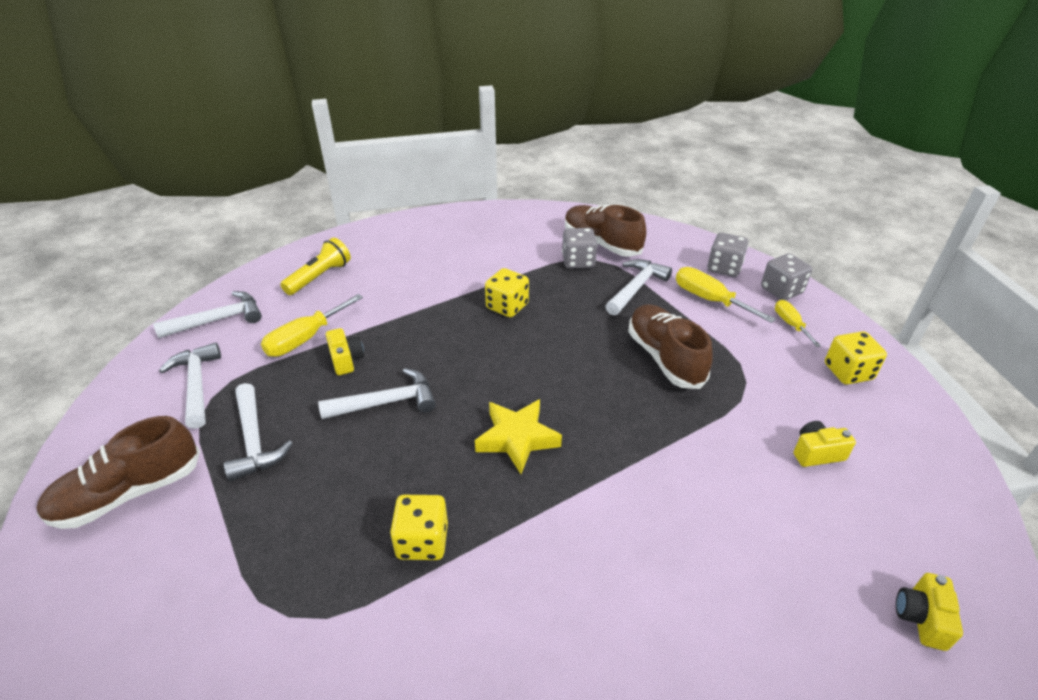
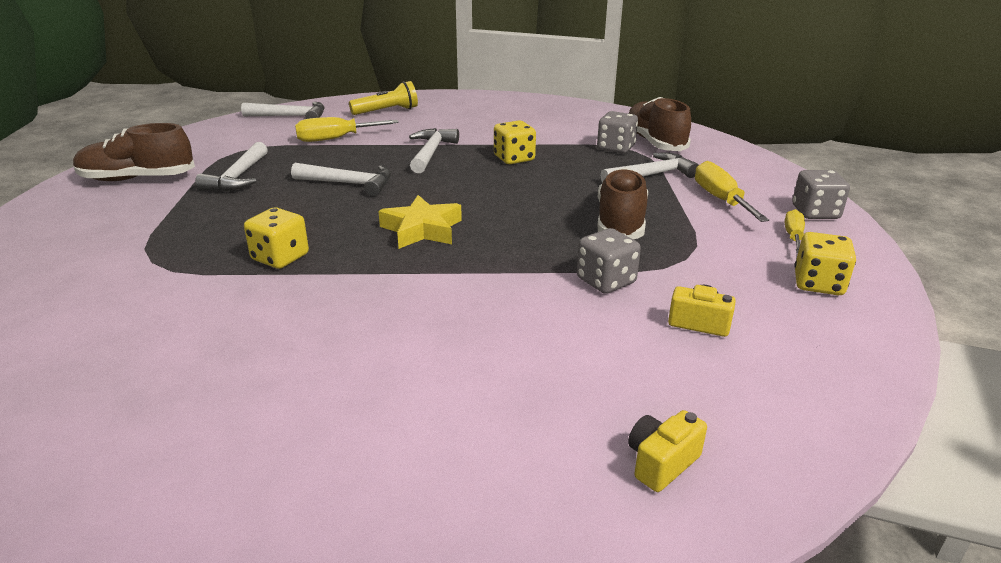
camera: 30 degrees right, 10 degrees down
white hammer [159,343,221,429] -> white hammer moved to [409,128,459,173]
yellow camera [326,328,364,375] -> none
grey dice [707,233,748,277] -> grey dice moved to [577,228,641,294]

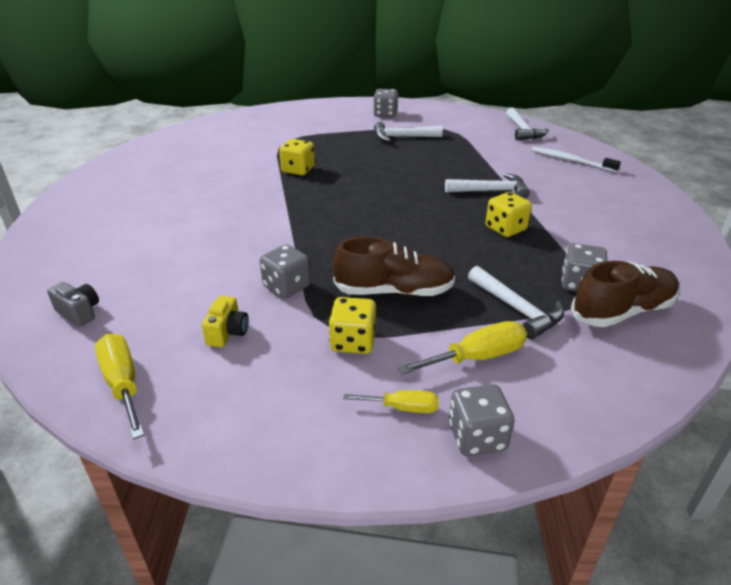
camera: 80 degrees right, 5 degrees up
brown shoe [73,123,195,181] -> grey dice [373,89,398,117]
white hammer [291,163,391,197] -> none
yellow screwdriver [295,117,399,142] -> yellow screwdriver moved to [95,334,145,440]
yellow flashlight [349,81,418,115] -> white toothbrush [532,147,621,173]
yellow star [378,195,462,249] -> none
yellow camera [628,410,707,492] -> grey camera [47,282,99,327]
yellow dice [794,232,856,295] -> yellow dice moved to [329,297,376,354]

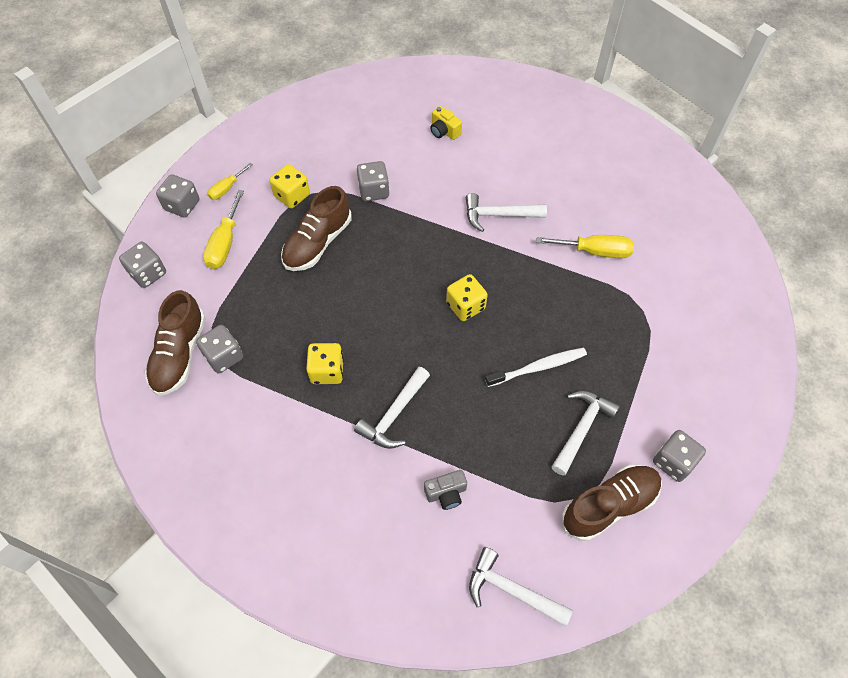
camera: 125 degrees right, 25 degrees up
grey camera [47,282,99,327] -> grey camera moved to [424,470,467,510]
yellow screwdriver [95,334,145,440] -> yellow screwdriver moved to [536,235,634,258]
yellow camera [202,296,249,347] -> yellow camera moved to [430,106,462,140]
yellow dice [279,139,315,175] -> yellow dice moved to [446,274,488,321]
white hammer [468,266,564,339] -> white hammer moved to [466,193,547,232]
white toothbrush [532,147,621,173] -> white toothbrush moved to [485,348,587,387]
none -> grey dice [119,242,166,288]
none -> brown shoe [562,465,662,541]

